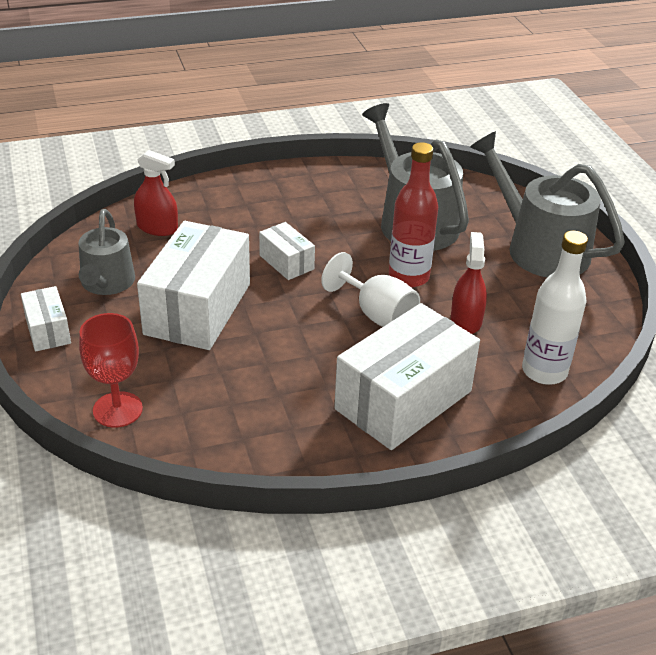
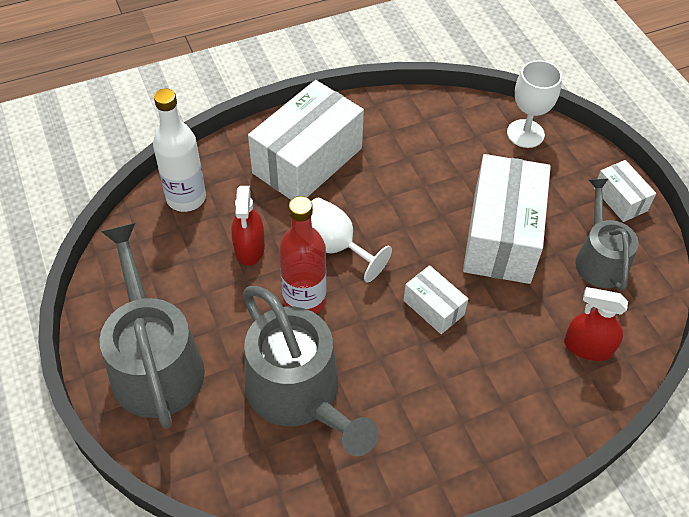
camera: 175 degrees right, 15 degrees up
red goblet [79,313,143,428] -> white goblet [507,60,562,148]
grey watering can [470,131,625,277] -> grey watering can turned 150 degrees counterclockwise [100,223,205,429]

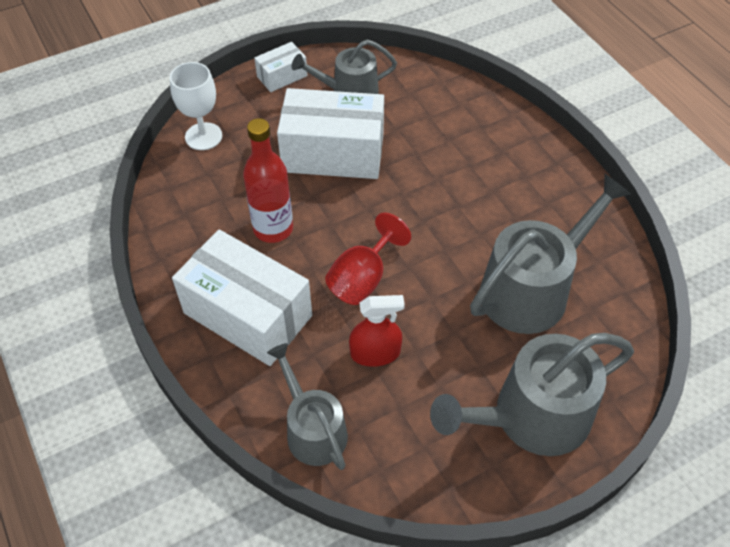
camera: 95 degrees left, 0 degrees up
white bottle [153,89,206,212] -> grey watering can [267,343,348,470]
red bottle [279,196,326,314] -> red bottle moved to [243,118,293,243]
white goblet [311,198,392,282] -> red goblet [325,213,411,305]
white box [404,265,468,334] -> none
red spray bottle [564,287,628,361] -> none

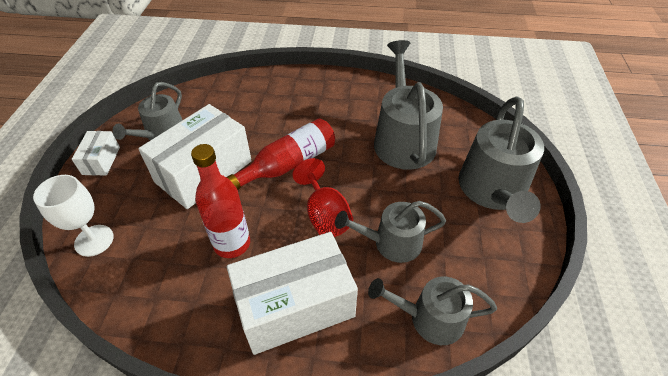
camera: 55 degrees left, 5 degrees down
red spray bottle [349,295,405,367] -> grey watering can [335,201,446,263]
none -> red bottle [227,118,335,190]

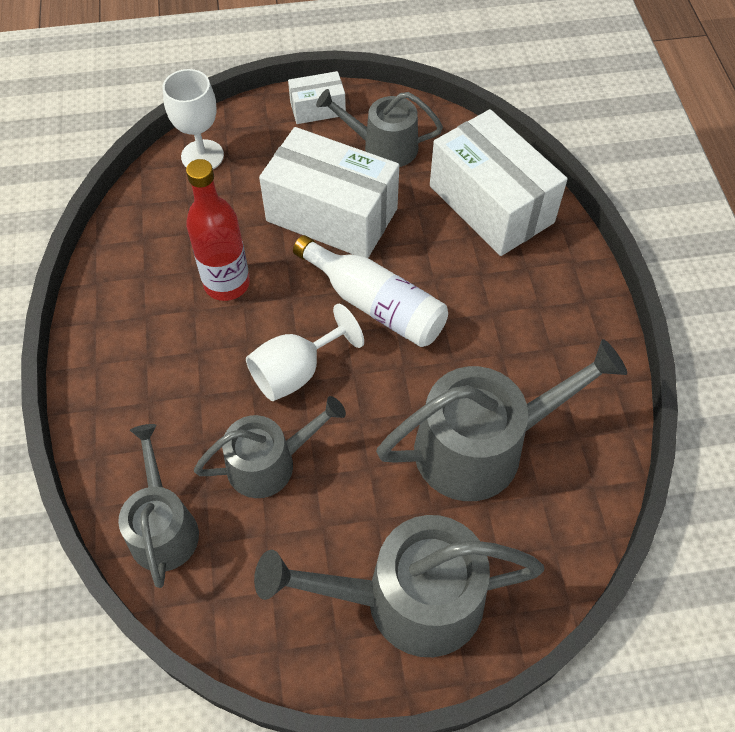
camera: 75 degrees right, 10 degrees up
red bottle [227,118,335,190] -> white bottle [293,235,448,347]
white box [227,232,358,355] -> white box moved to [430,109,568,256]
red goblet [292,158,353,237] -> white goblet [246,304,364,401]
grey watering can [335,201,446,263] -> grey watering can turned 90 degrees clockwise [194,396,346,498]

